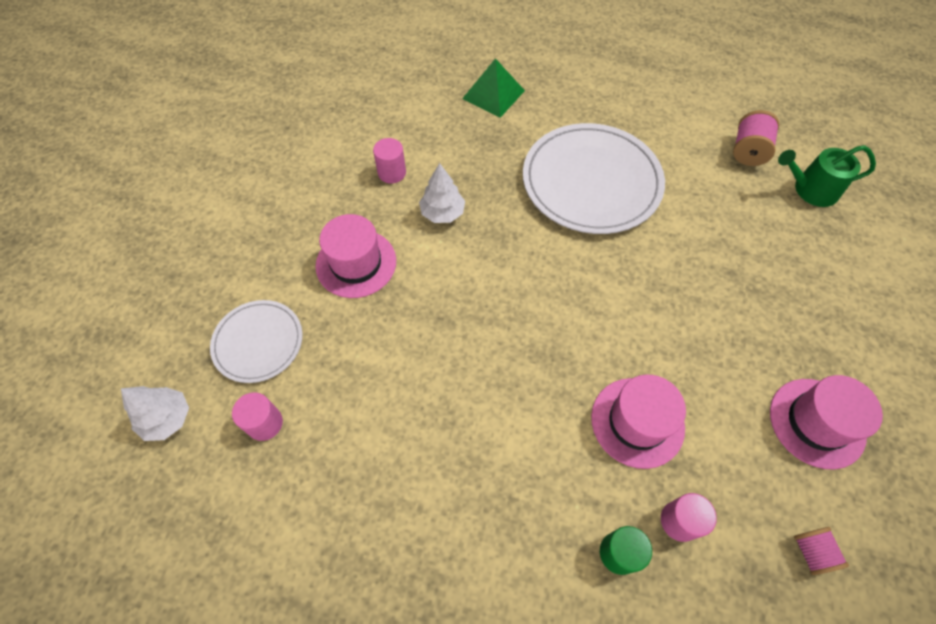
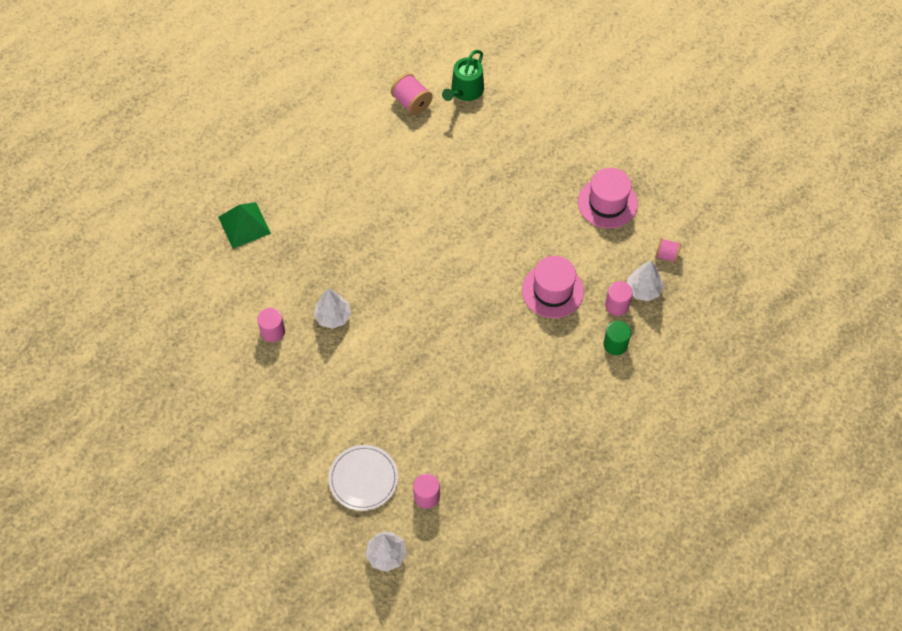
camera: 60 degrees left, 0 degrees up
pink hat [315,214,396,298] -> none
white plate [523,123,665,234] -> none
none -> white tree [627,260,664,301]

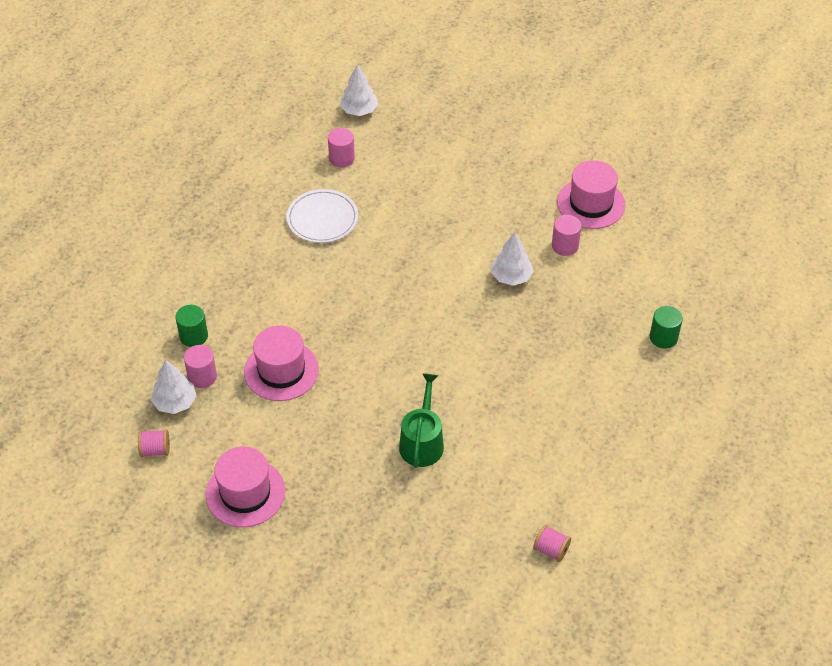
camera: 160 degrees right, 10 degrees down
green pyramid [218,202,271,248] -> green cylinder [650,306,683,349]
white plate [328,445,398,511] -> white plate moved to [286,189,358,243]
pink spool [391,73,433,115] -> pink spool [533,525,571,562], size x0.66
green watering can [442,50,484,101] -> green watering can moved to [399,373,444,468]
none -> pink hat [557,160,626,229]

